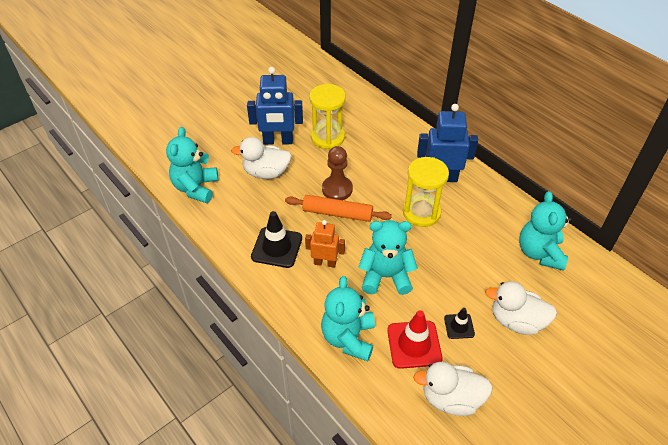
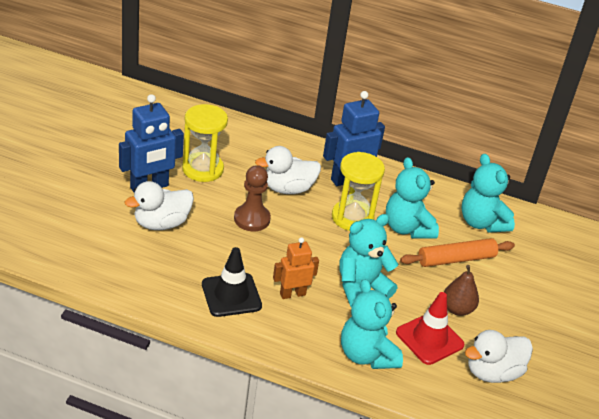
camera: 35 degrees left, 10 degrees down
turquoise teddy bear [166,127,218,203] -> turquoise teddy bear moved to [386,157,439,238]
orange rolling pin [285,195,392,222] -> orange rolling pin moved to [400,238,515,267]
black traffic cone [444,308,475,339] -> brown pear [444,265,479,316]
white duck [485,281,557,335] -> white duck moved to [255,146,321,194]

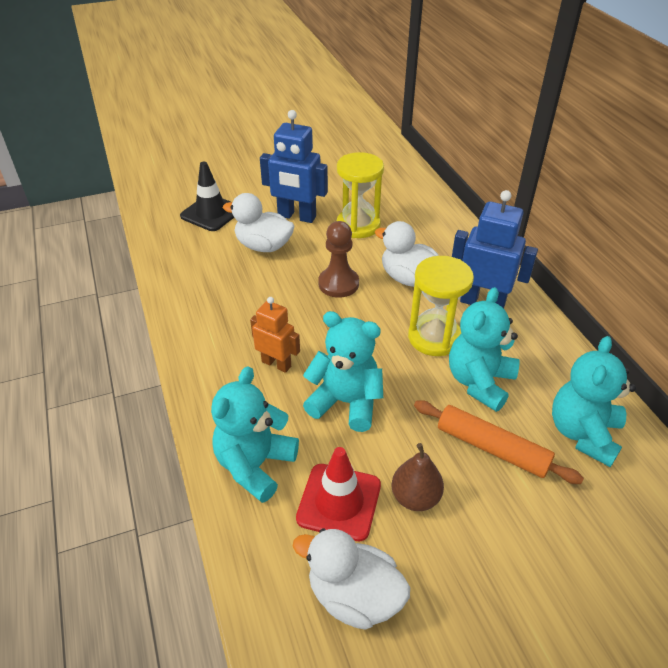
camera: 55 degrees right, 5 degrees up
black traffic cone [202,247,262,317] -> black traffic cone moved to [180,162,234,231]

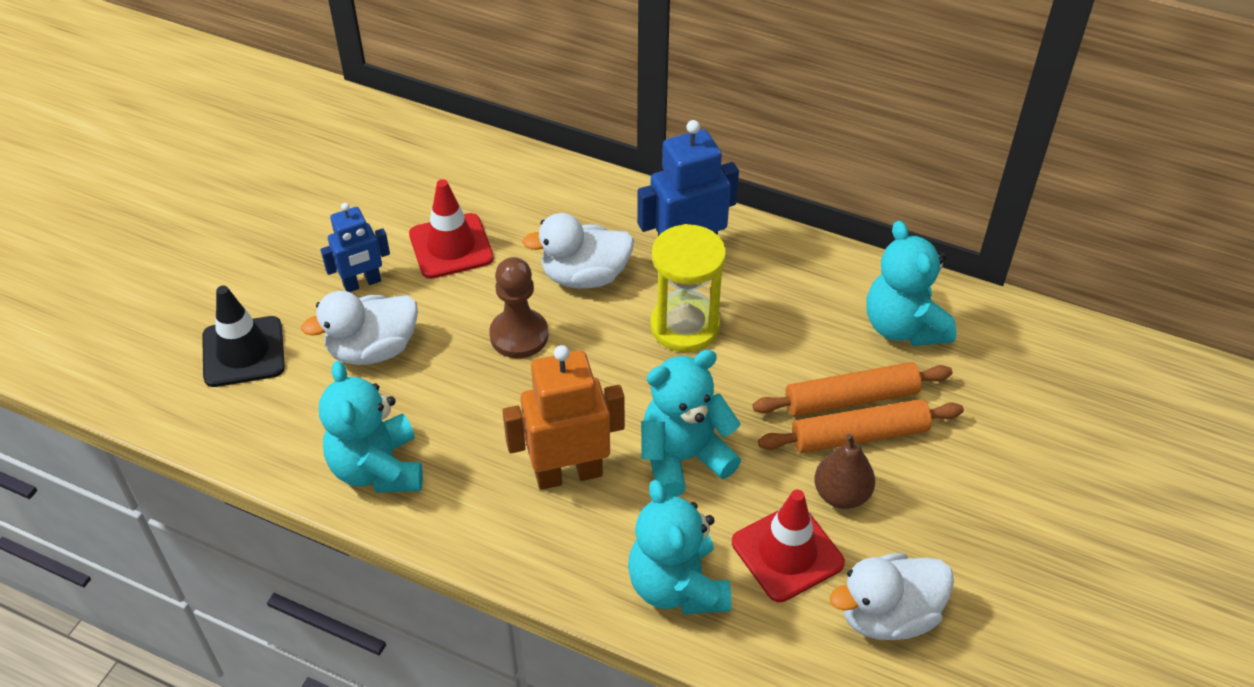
camera: 45 degrees left, 5 degrees up
orange robot [250,297,300,373] -> orange robot [502,345,625,490], size x1.60
blue robot [260,110,328,223] -> blue robot [321,203,390,292], size x0.63
yellow hourglass [336,152,384,238] -> red traffic cone [409,179,494,279]
turquoise teddy bear [449,287,519,412] -> turquoise teddy bear moved to [319,361,423,493]
none -> orange rolling pin [758,399,964,453]

